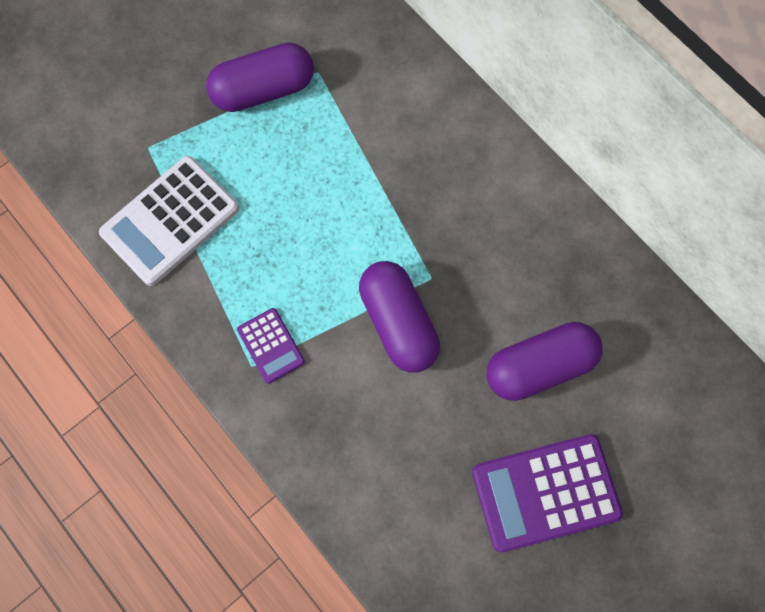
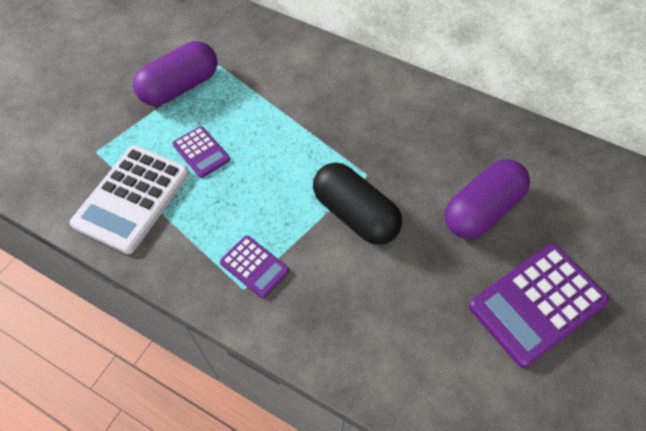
camera: 20 degrees left, 15 degrees down
purple capsule [359,261,440,372] -> black capsule [313,163,402,245]
none -> purple calculator [173,126,230,178]

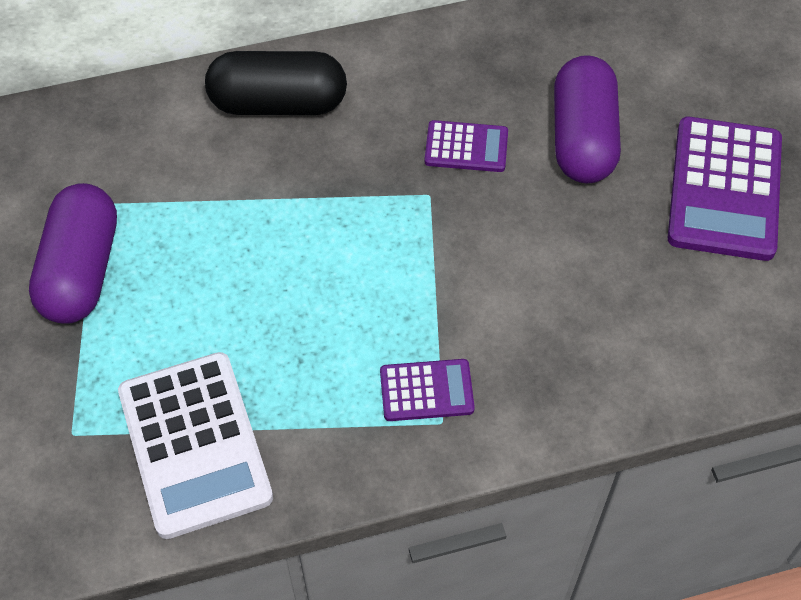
camera: 45 degrees left, 0 degrees up
purple calculator [173,126,230,178] -> purple calculator moved to [424,120,508,172]
black capsule [313,163,402,245] -> black capsule moved to [205,51,347,115]

